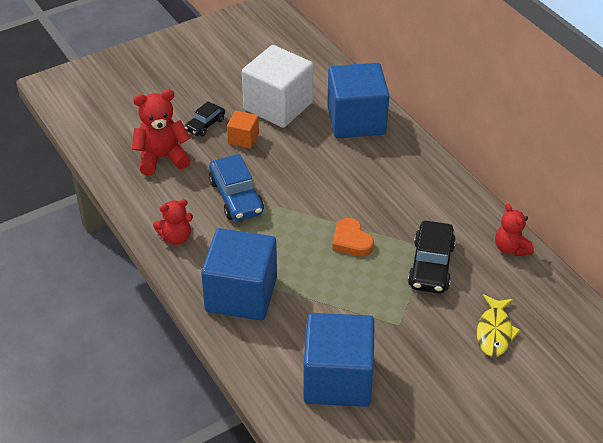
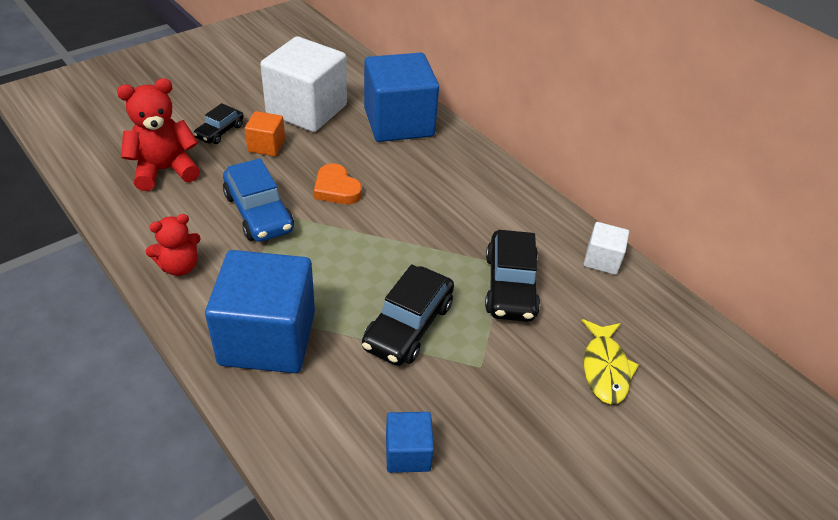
camera: 10 degrees left, 0 degrees up
blue cube [303,313,375,407] -> blue cube [386,412,434,473], size x0.47
orange heart [332,218,374,256] -> orange heart moved to [314,163,362,204]
red teddy bear [495,204,534,256] -> white cube [584,222,629,275]
none -> black car [362,264,454,366]

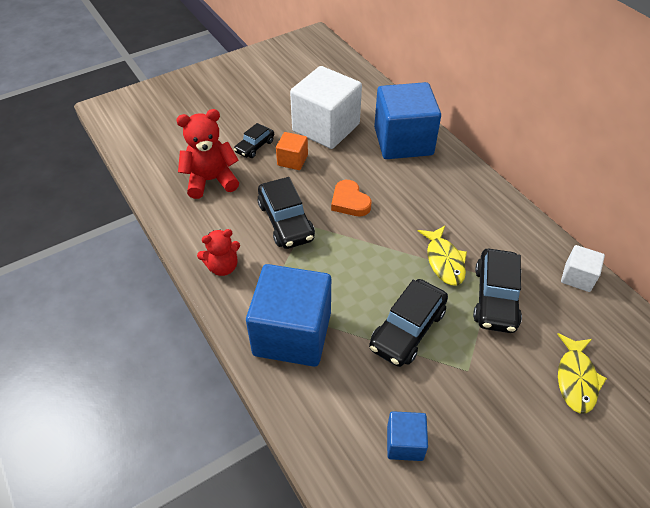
camera: 10 degrees right, 5 degrees up
blue car [223,158,294,242] -> black car [258,177,315,249]
none -> yellow fish [418,226,467,286]

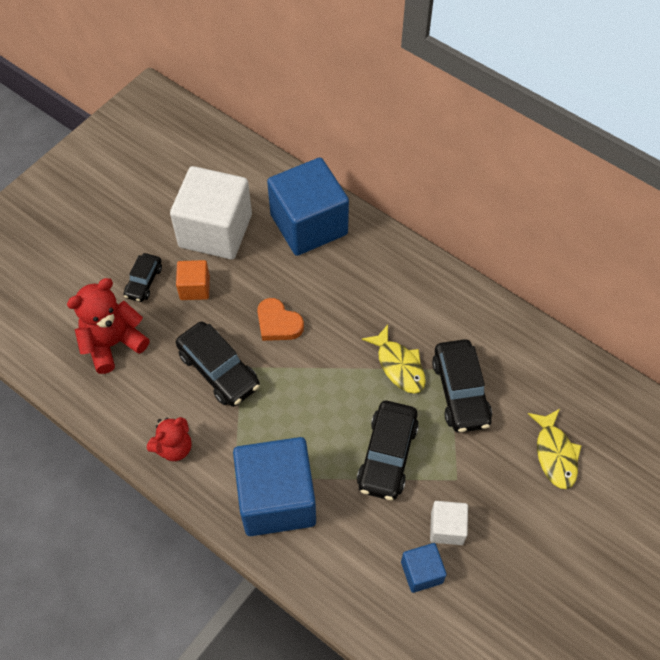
camera: 20 degrees left, 10 degrees up
white cube [561,245,605,292] -> white cube moved to [430,501,468,545]

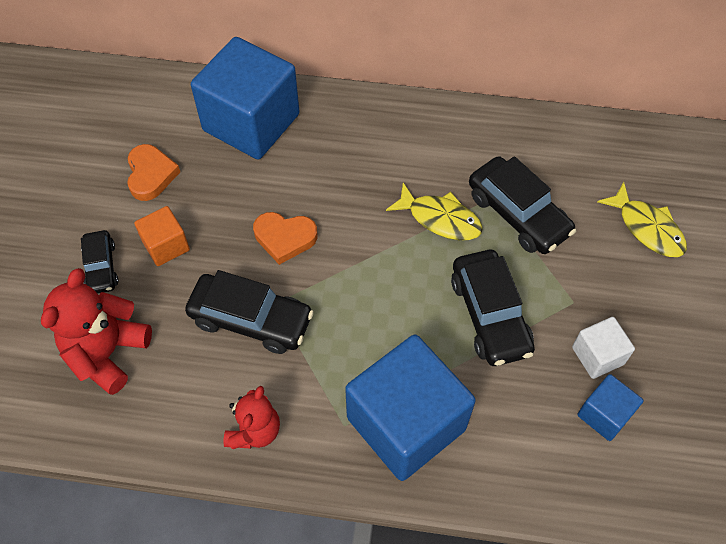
camera: 30 degrees left, 0 degrees up
white cube [170,166,252,259] -> orange heart [127,144,180,201]

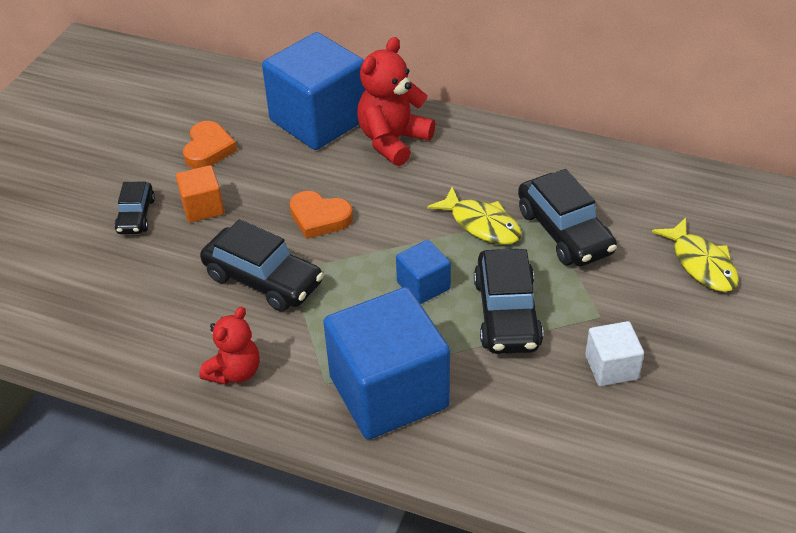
camera: 15 degrees right, 15 degrees down
red teddy bear [41,268,152,395] -> red teddy bear moved to [357,37,435,166]
blue cube [578,374,643,441] -> blue cube moved to [396,240,451,304]

